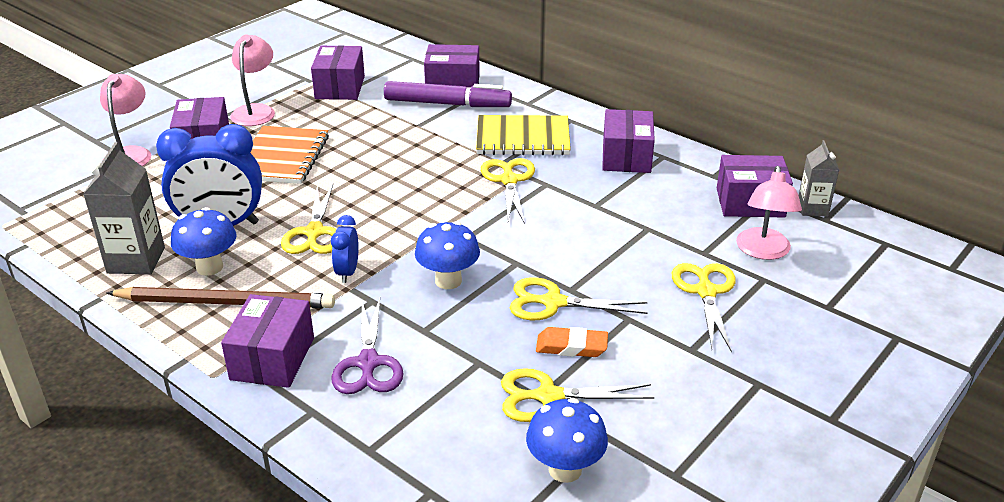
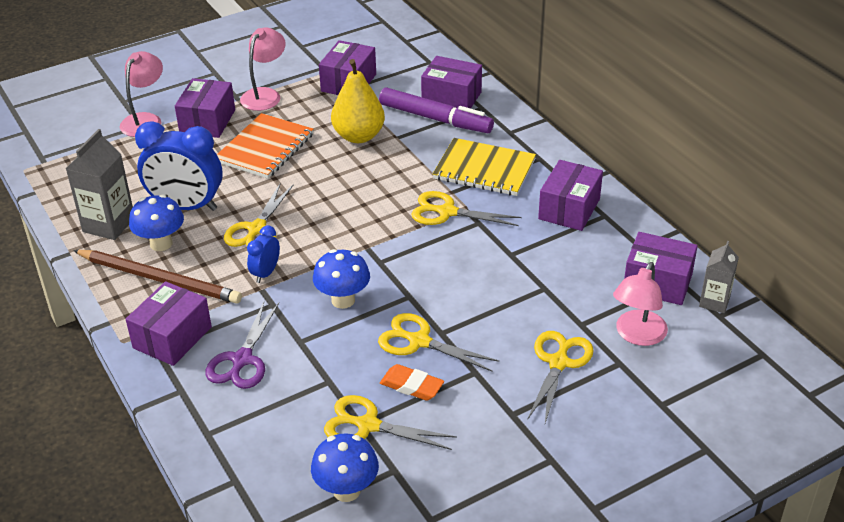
camera: 20 degrees right, 5 degrees up
yellow scissors [481,158,535,224] -> yellow scissors turned 90 degrees counterclockwise [412,191,521,226]
none -> yellow pear [331,59,385,143]

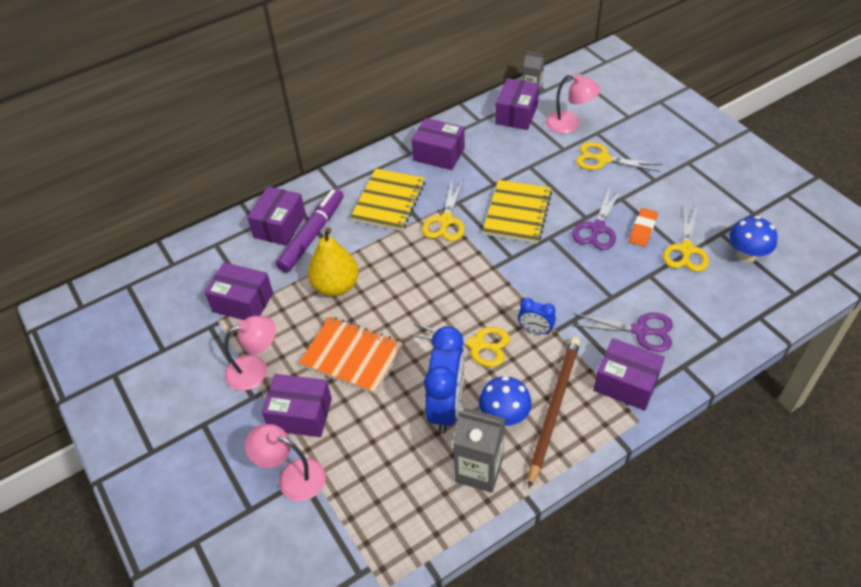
camera: 90 degrees left, 10 degrees up
pink lamp [240,28,286,111] -> pink lamp turned 135 degrees clockwise [224,316,276,391]
blue mushroom [313,249,370,309] -> none
yellow scissors [378,313,499,371] -> purple scissors [572,187,621,250]
none -> yellow notebook [482,180,552,243]

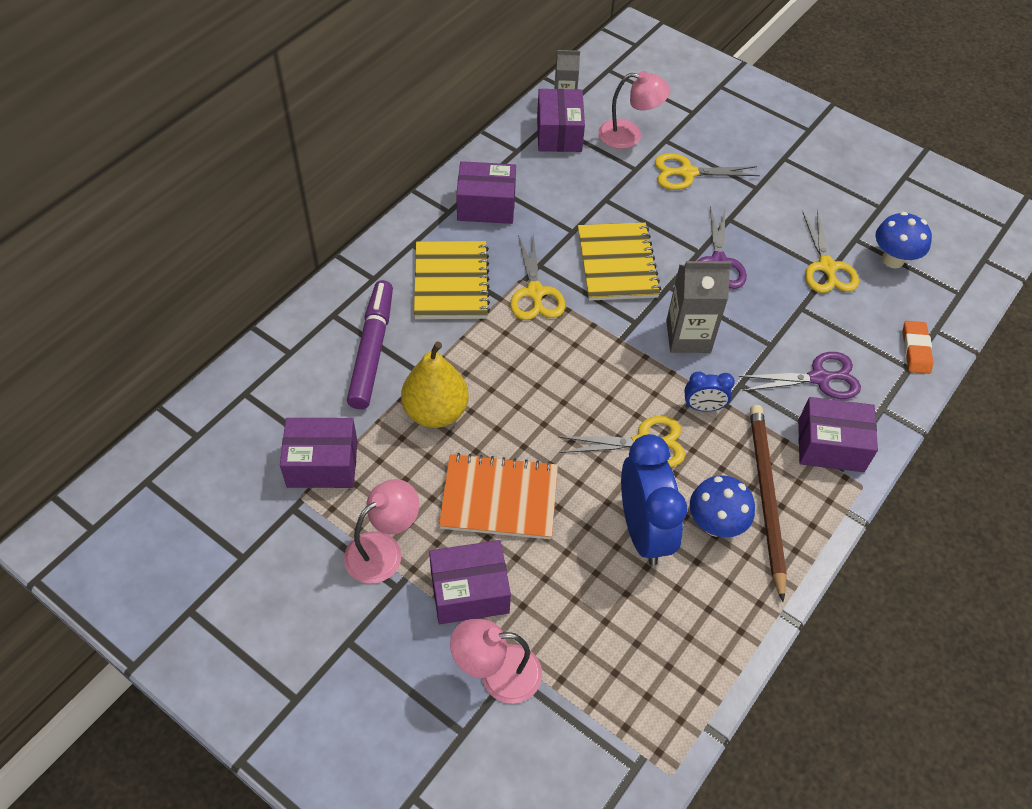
camera: 25 degrees left, 5 degrees up
purple box [247,186,306,246] -> none
grey carton [453,408,506,493] -> grey carton moved to [666,261,731,353]
orange eraser [629,208,658,247] -> orange eraser moved to [902,321,933,374]

